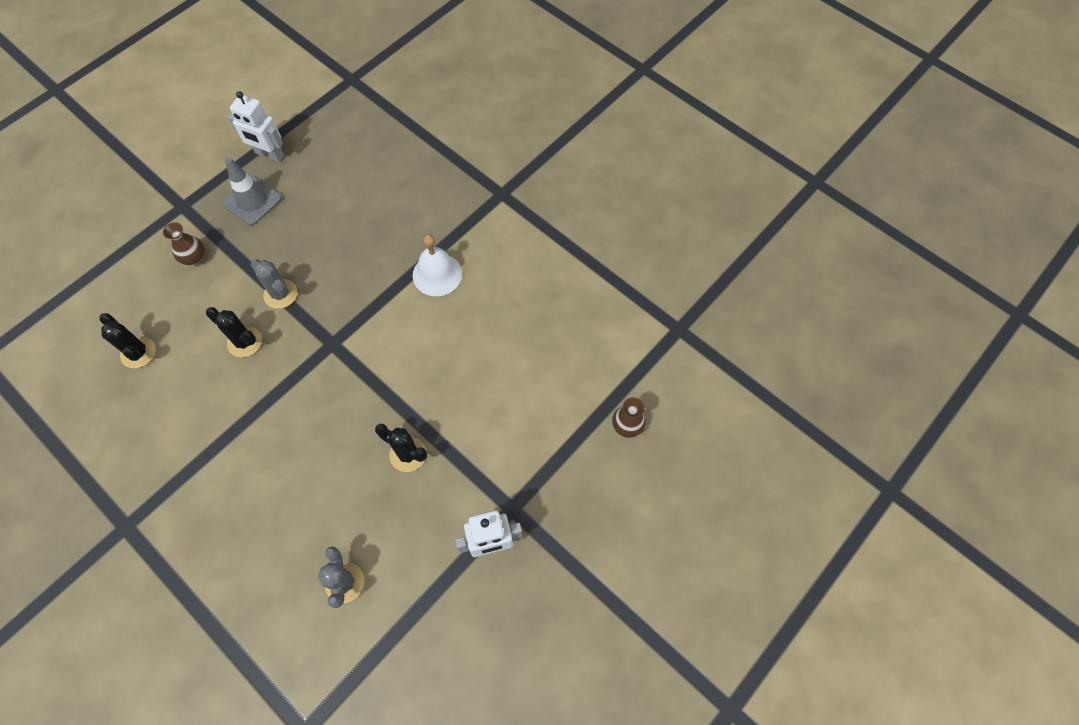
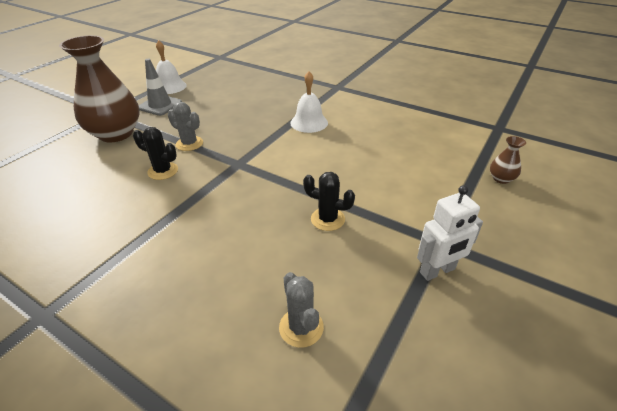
camera: 10 degrees left, 25 degrees down
black cactus [99,313,156,368] -> none
brown vase [163,222,205,265] -> brown vase [59,35,140,142], size x2.39
white robot [228,91,284,162] -> white bell [156,40,187,94]

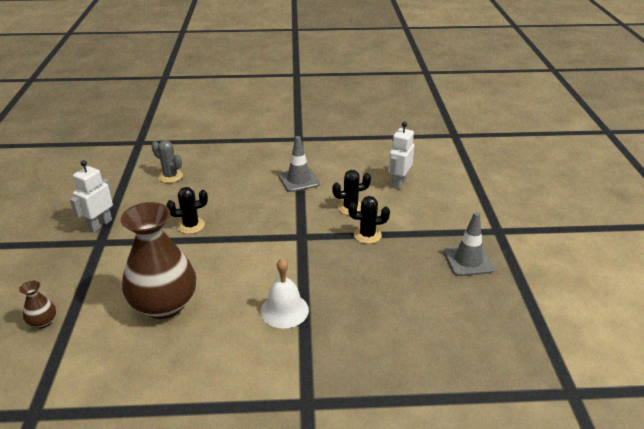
camera: 145 degrees right, 5 degrees down
brown vase [59,35,140,142] -> brown vase moved to [121,202,196,319]
white bell [156,40,187,94] -> none
grey cactus [168,102,203,151] -> black cactus [348,196,390,244]
none -> grey traffic cone [278,136,320,192]
none -> white robot [388,122,415,189]

